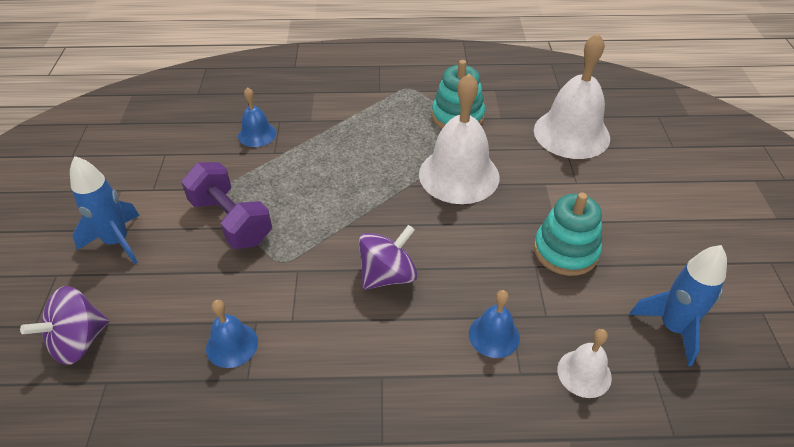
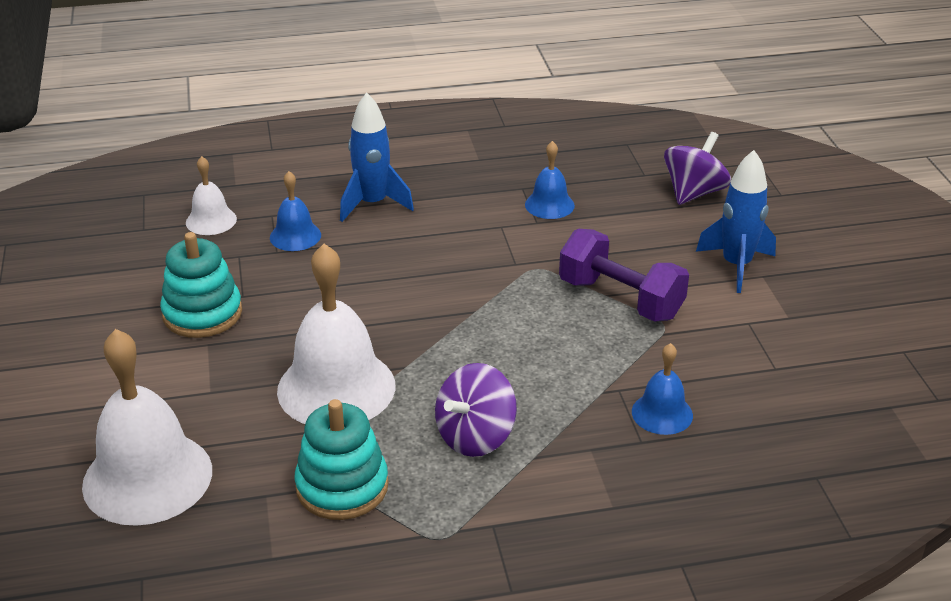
camera: 170 degrees right, 10 degrees down
purple spinning top [358,225,417,290] -> purple spinning top moved to [435,363,517,457]
blue rocket [630,245,727,366] -> blue rocket moved to [340,92,414,222]

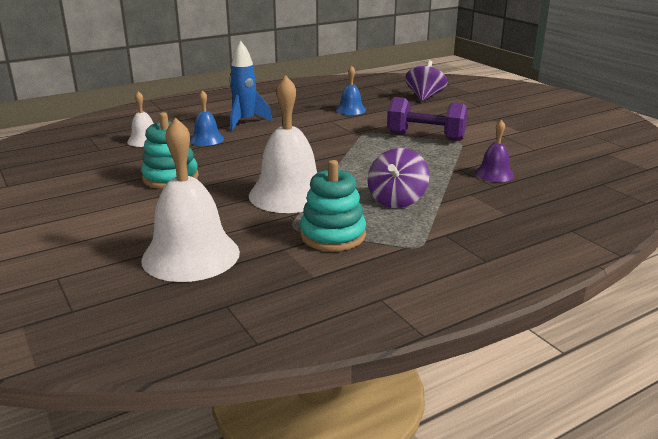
camera: 20 degrees left, 10 degrees down
blue bell [632,343,693,435] -> purple bell [475,120,514,182]
blue rocket [696,150,776,293] -> none

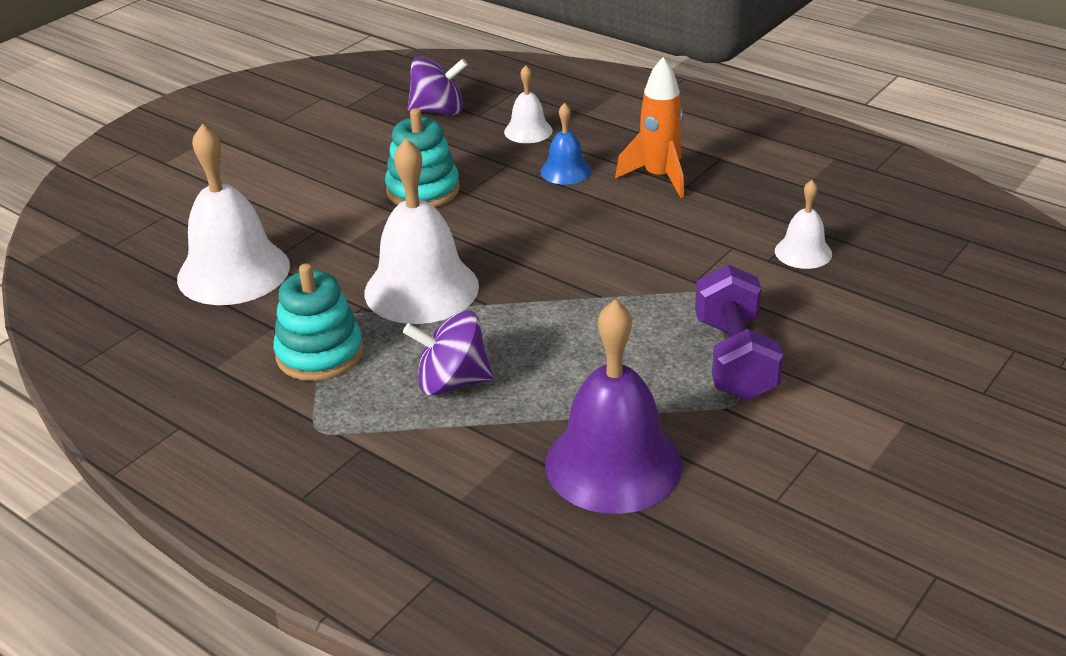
camera: 70 degrees right, 10 degrees up
blue rocket [229,41,273,131] -> orange rocket [615,57,684,198]
blue bell [336,66,366,115] -> white bell [775,180,832,269]
purple spinning top [405,60,447,101] -> purple spinning top moved to [408,57,468,115]
purple bell [475,120,514,182] -> purple bell [545,300,682,514], size x1.98

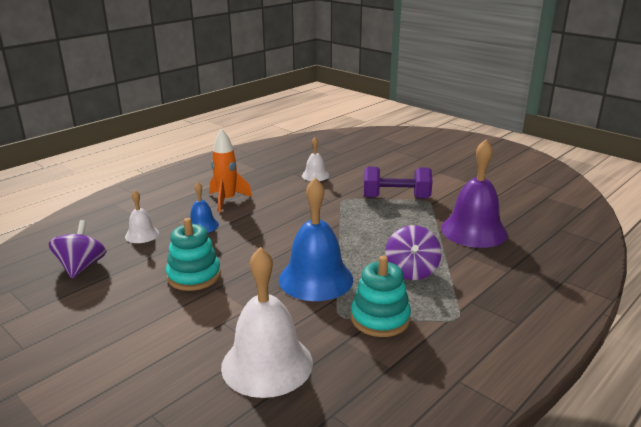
camera: 85 degrees left, 10 degrees down
white bell [365,138,479,324] -> blue bell [279,178,353,301]

